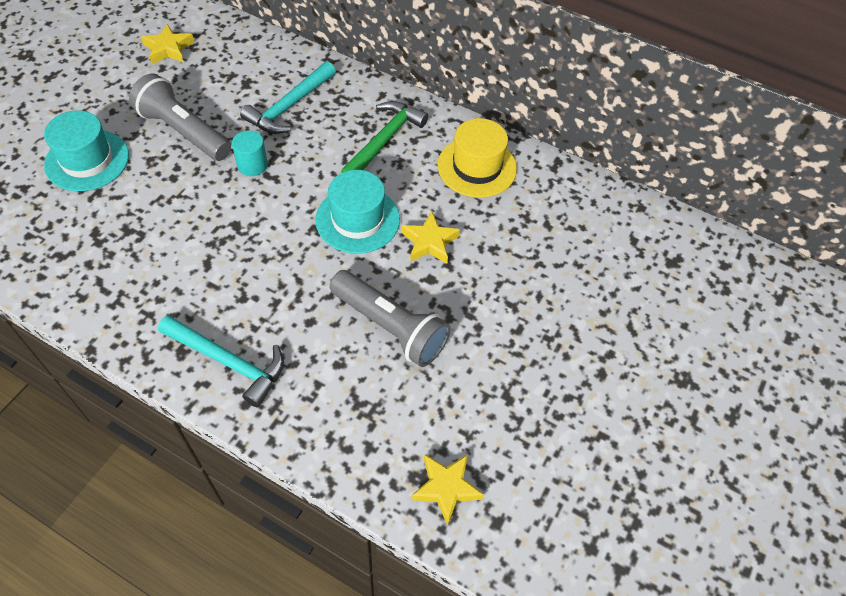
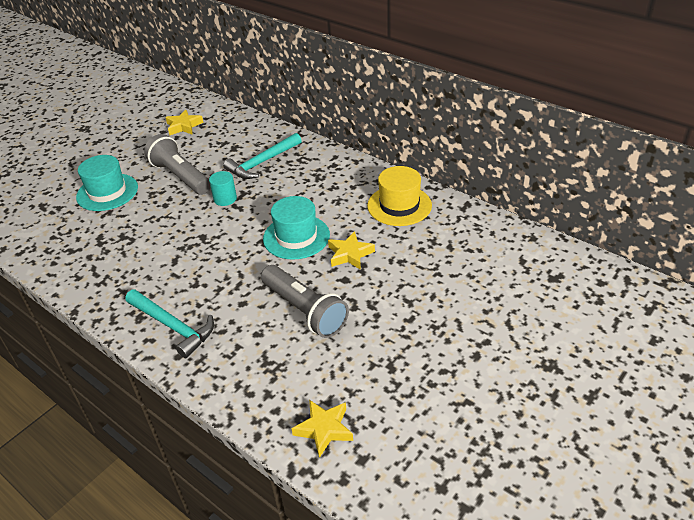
camera: 15 degrees right, 15 degrees down
green hammer [341,101,428,173] -> none

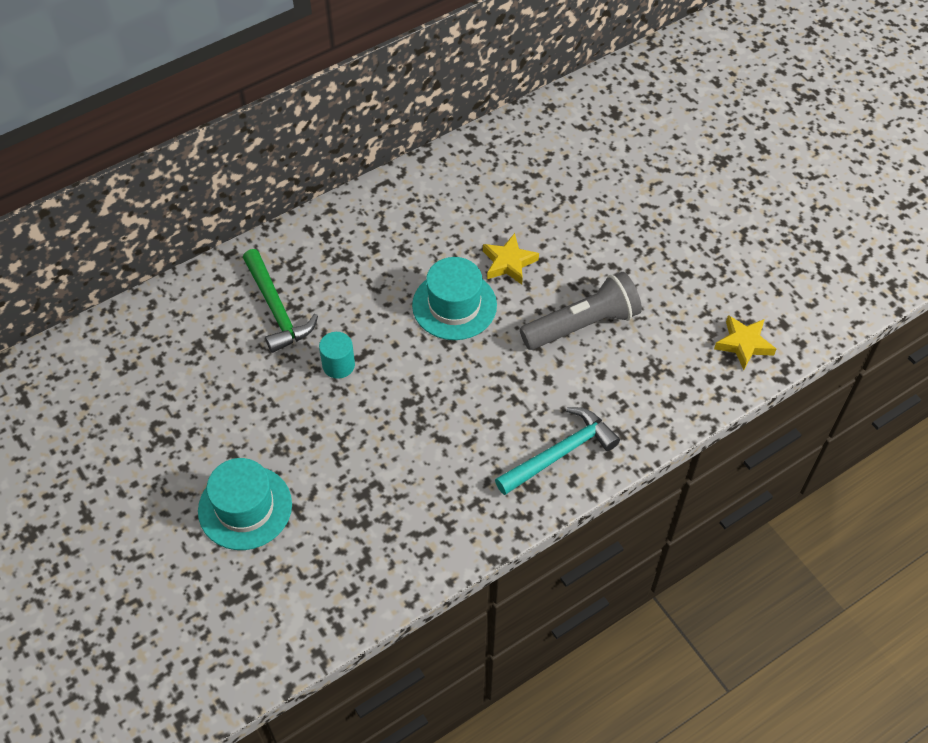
camera: 75 degrees left, 15 degrees up
grey flashlight [144,134,211,195] -> none
yellow star [165,110,204,135] -> none
turquoise hammer [223,133,302,179] -> green hammer [243,249,318,353]
yellow hat [367,166,432,226] -> none

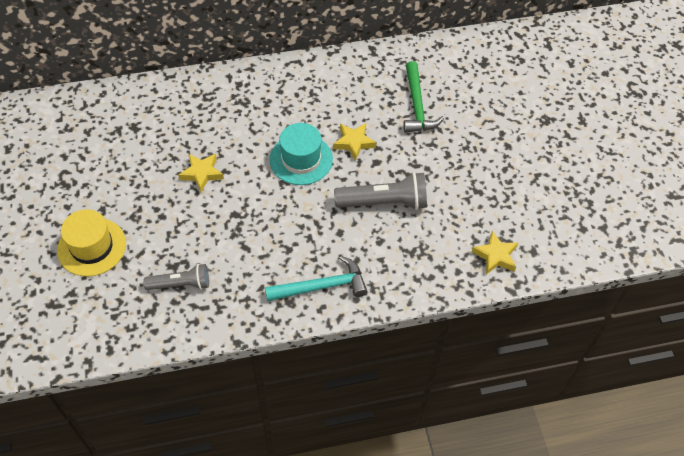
camera: 20 degrees right, 0 degrees up
turquoise hat [198,458,292,550] -> yellow hat [57,210,126,276]
green hammer [243,249,318,353] -> green hammer moved to [403,61,444,133]
turquoise cylinder [319,332,355,379] -> yellow star [178,153,224,192]
none -> grey flashlight [144,264,209,290]

